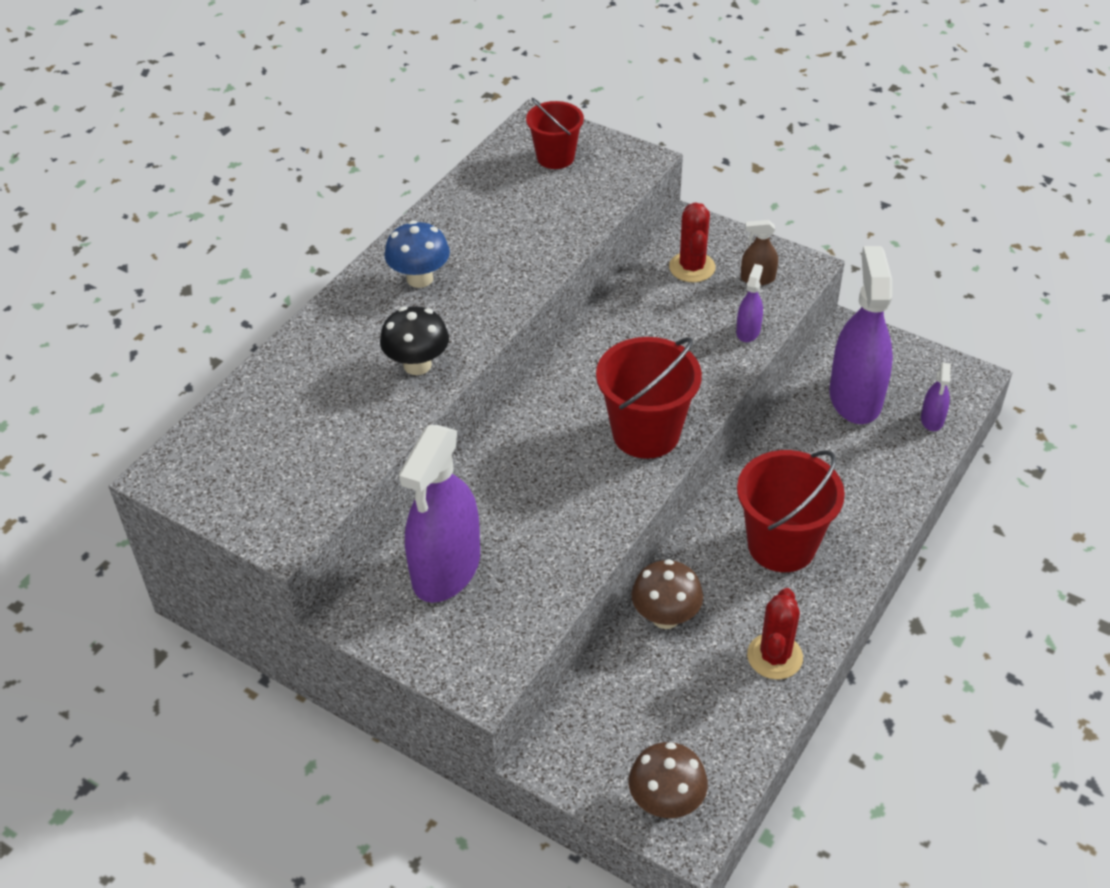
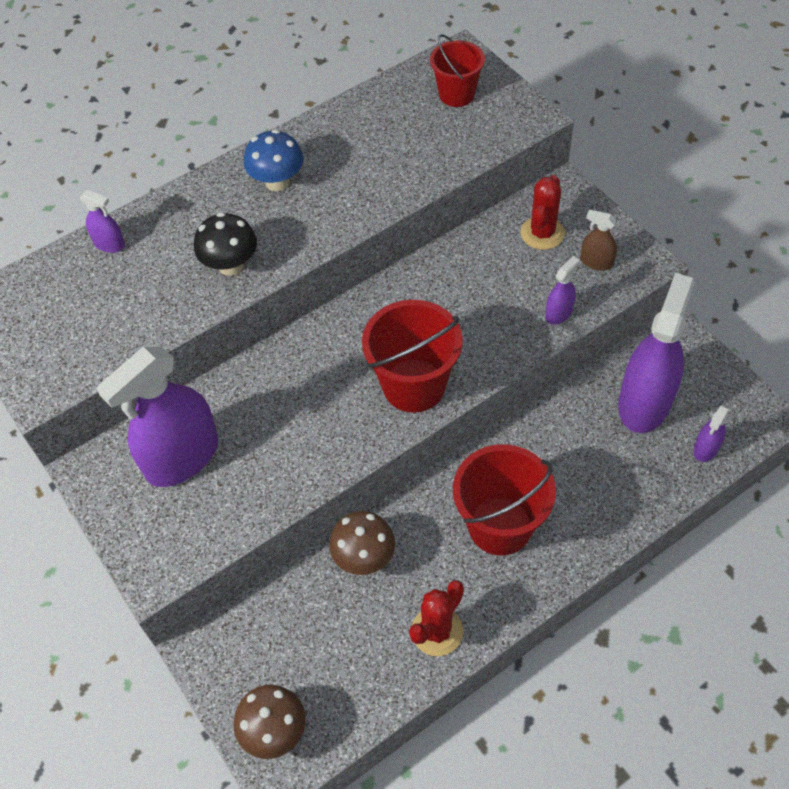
camera: 25 degrees right, 10 degrees up
none -> purple spray bottle [80,190,125,253]

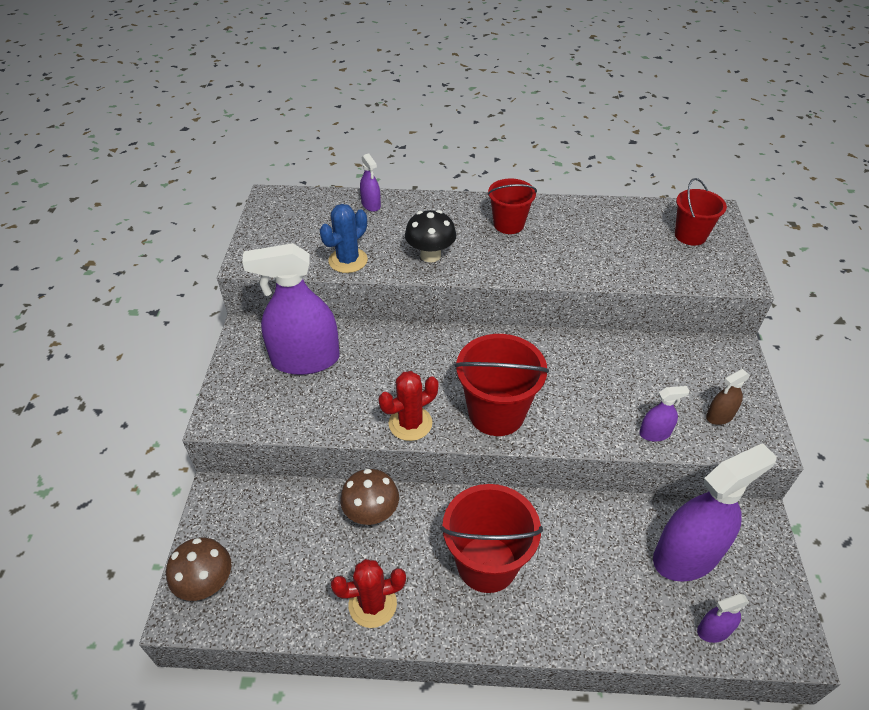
camera: 35 degrees right, 10 degrees down
blue mushroom [244,129,304,192] -> red bucket [487,178,537,234]
red cactus [520,175,565,250] -> red cactus moved to [379,371,438,441]
brown spray bottle [580,210,617,271] -> brown spray bottle turned 90 degrees counterclockwise [706,369,750,425]
none -> blue cactus [320,204,368,273]

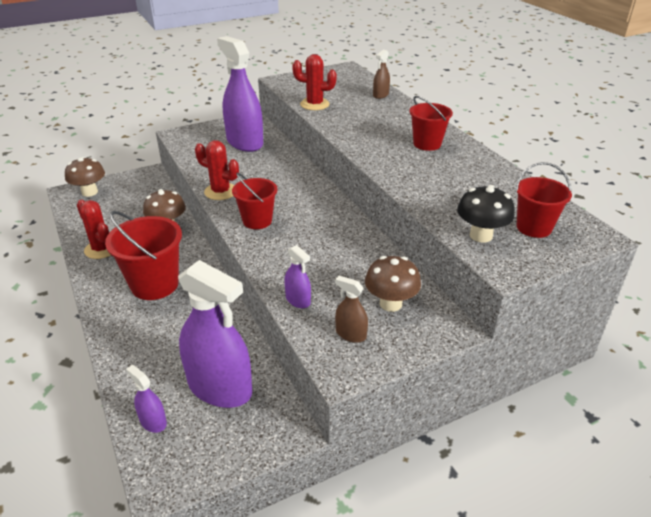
camera: 60 degrees right, 10 degrees down
blue cactus [320,204,368,273] -> red cactus [292,54,337,110]
purple spray bottle [360,154,381,212] -> brown spray bottle [373,50,390,99]
black mushroom [405,210,456,262] -> black mushroom moved to [457,185,515,243]
red bucket [454,334,549,436] -> red bucket [232,173,278,229], size x0.63
none -> brown mushroom [365,256,421,312]

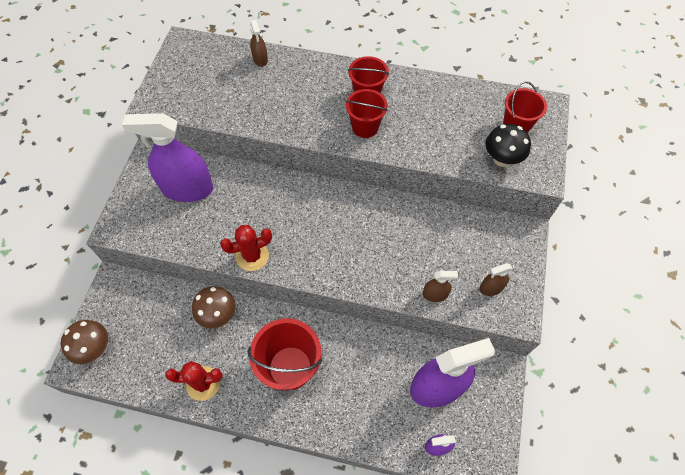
camera: 50 degrees left, 25 degrees up
red bucket [232,173,278,229] -> red bucket moved to [345,89,388,138]
purple spray bottle [284,245,311,308] -> brown spray bottle [423,270,458,302]
red cactus [292,54,337,110] -> none
brown mushroom [365,256,421,312] -> none

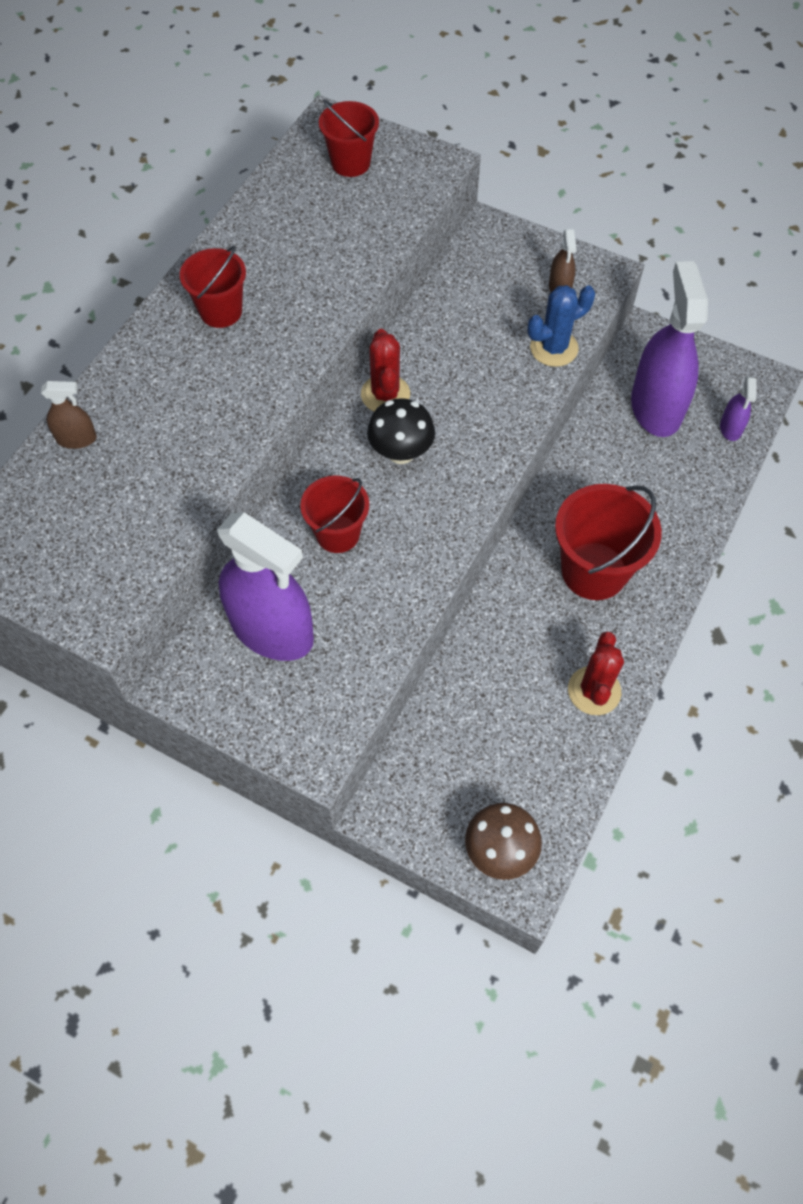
camera: 75 degrees left, 0 degrees up
purple spray bottle [122,113,213,202] -> purple spray bottle turned 75 degrees counterclockwise [217,512,314,661]
brown mushroom [192,286,236,329] -> none
red cactus [220,225,272,271] -> red cactus moved to [361,329,410,411]
red bucket [345,89,388,138] -> red bucket moved to [300,476,369,553]
brown spray bottle [423,270,458,302] -> blue cactus [527,285,595,367]
black mushroom [486,124,531,167] -> black mushroom moved to [367,398,435,464]

